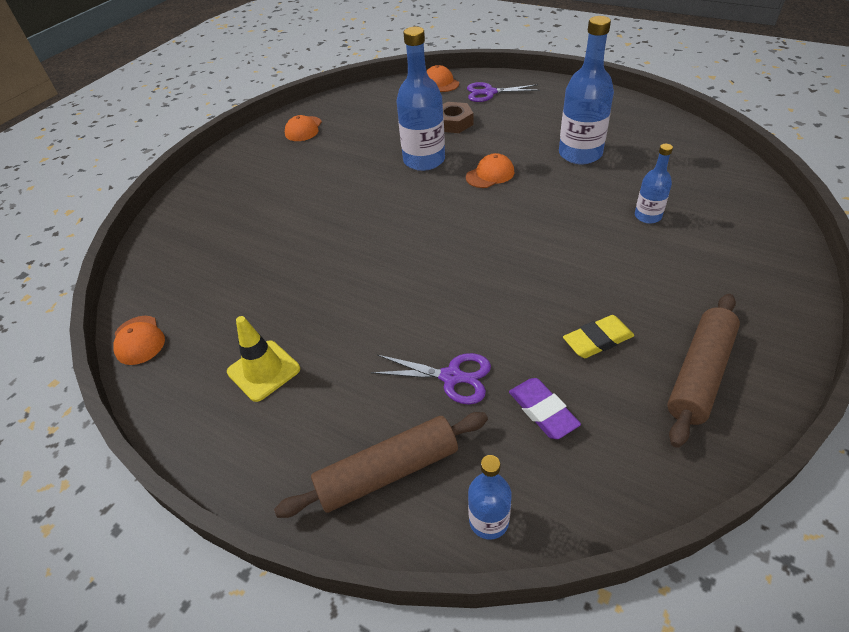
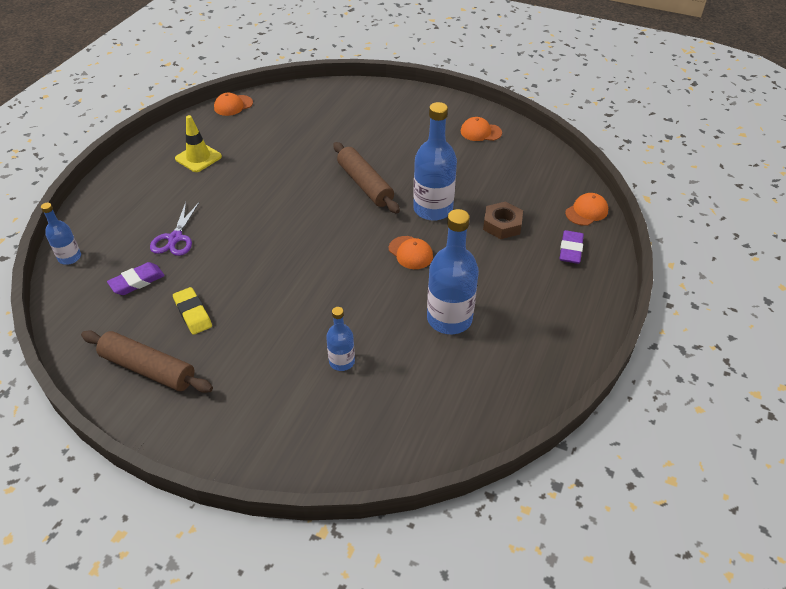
camera: 80 degrees right, 0 degrees up
brown rolling pin [274,412,488,518] -> brown rolling pin moved to [333,142,400,214]
purple scissors [467,82,540,102] -> purple eraser [560,230,584,264]

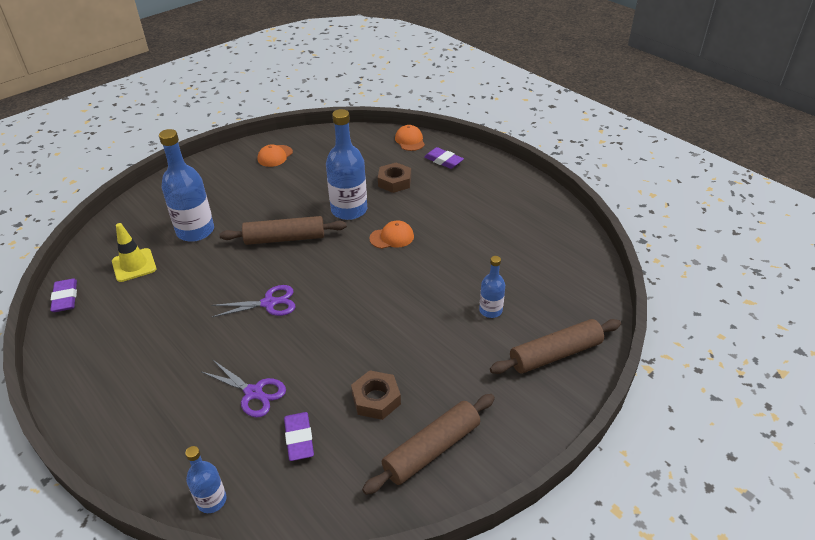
camera: 65 degrees left, 5 degrees down
yellow eraser [173,287,212,335] -> brown nut [351,370,401,420]
yellow traffic cone [175,115,222,172] -> yellow traffic cone moved to [112,223,156,282]
orange cap [214,93,253,116] -> purple eraser [50,279,77,312]
blue bottle [427,209,479,334] -> blue bottle moved to [159,129,214,242]
none -> purple scissors [211,285,296,317]
none -> brown rolling pin [490,319,621,374]

